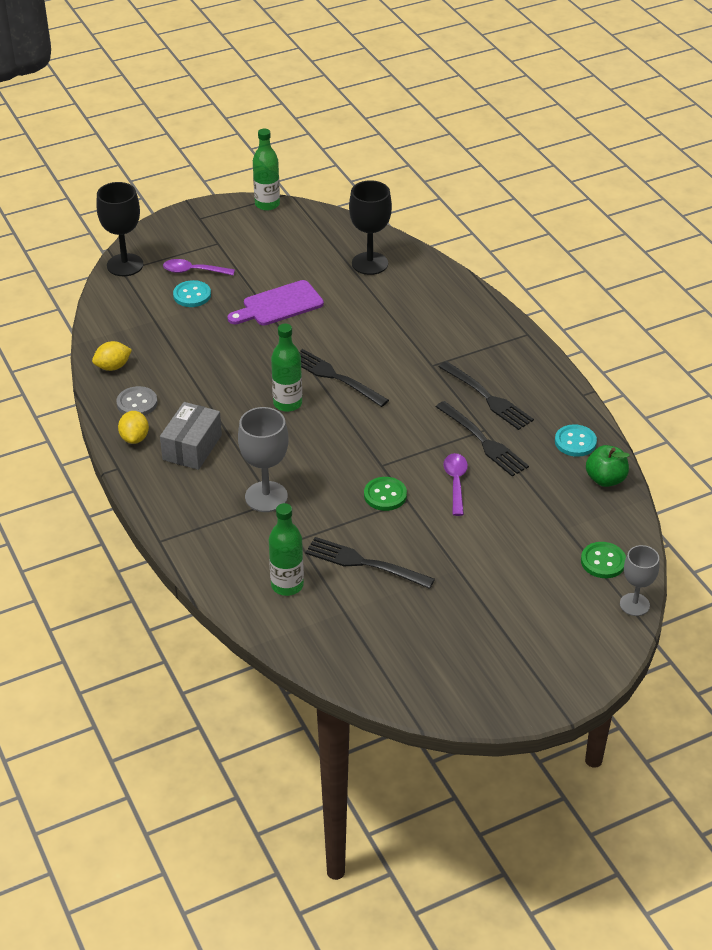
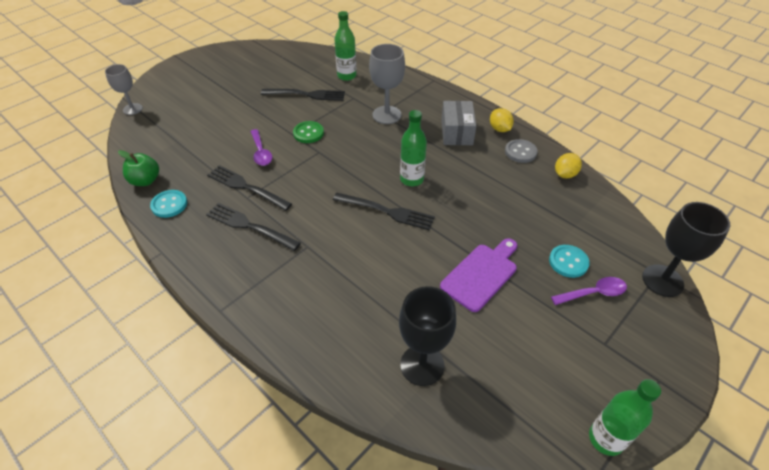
camera: 160 degrees right, 5 degrees up
green button [581,542,626,578] -> none

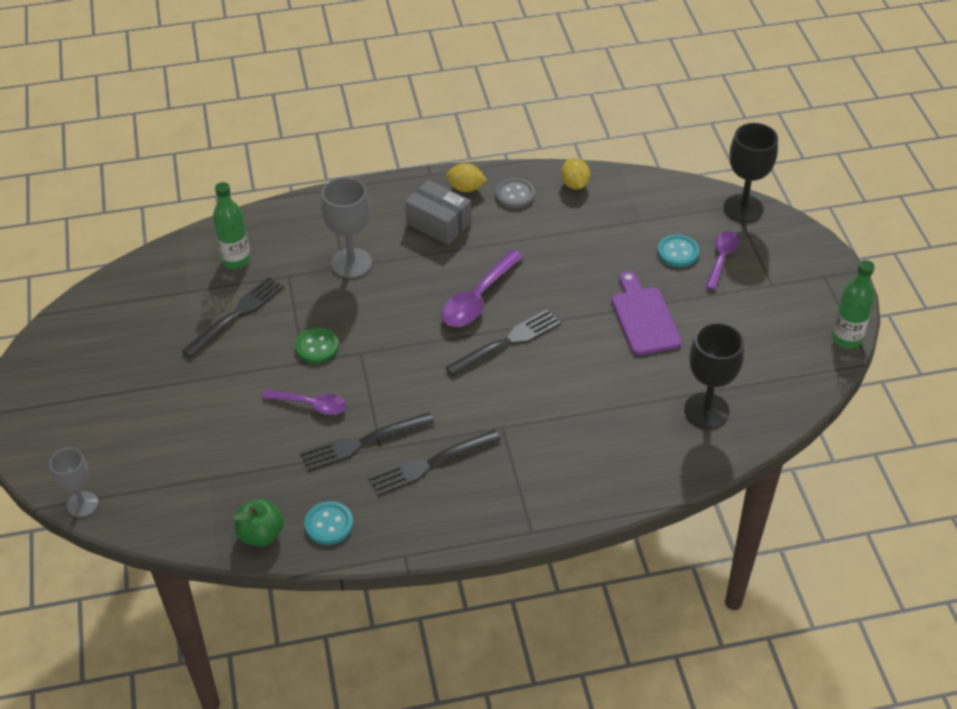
camera: 55 degrees left, 0 degrees up
green bottle [400,110,427,186] -> purple spoon [441,250,524,327]

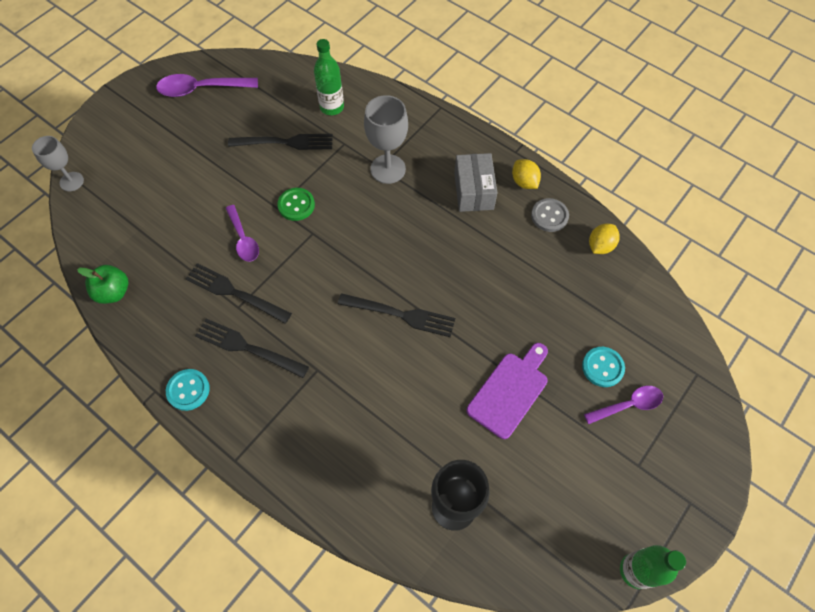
camera: 50 degrees right, 15 degrees up
turquoise button [304,501,353,545] -> turquoise button moved to [166,369,210,411]
purple spoon [441,250,524,327] -> purple spoon moved to [156,74,258,97]
black goblet [724,123,778,223] -> none

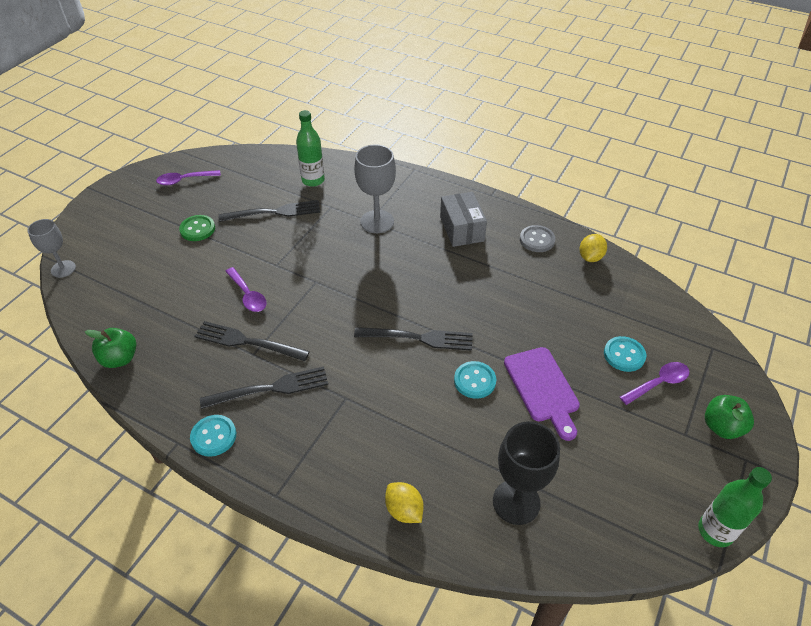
camera: 10 degrees left, 15 degrees down
purple spoon [156,74,258,97] -> purple spoon [156,170,221,186], size x0.65
black fork [195,319,309,378] -> black fork turned 150 degrees clockwise [200,366,328,409]
green button [277,188,315,221] -> green button moved to [179,215,215,241]
purple cutting board [466,343,548,439] -> purple cutting board turned 135 degrees clockwise [504,347,580,441]
yellow lemon [512,159,541,189] -> yellow lemon moved to [385,482,424,523]
none -> turquoise button [454,361,496,399]
none -> green apple [705,395,754,439]

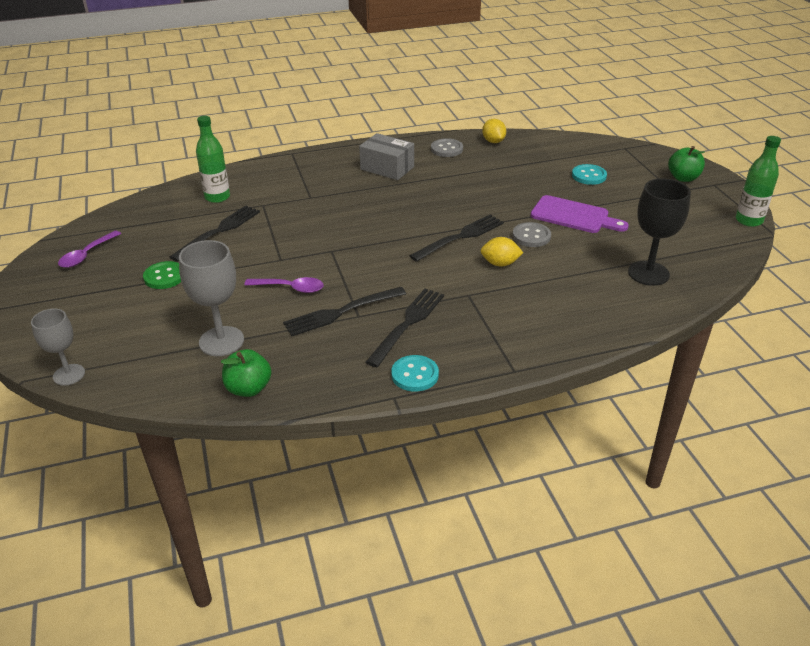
camera: 45 degrees left, 10 degrees down
grey goblet [354,145,396,233] -> grey goblet moved to [179,240,244,356]
yellow lemon [385,482,424,523] -> yellow lemon moved to [480,237,523,267]
turquoise button [454,361,496,399] -> grey button [513,222,551,247]
purple spoon [620,362,690,405] -> none

